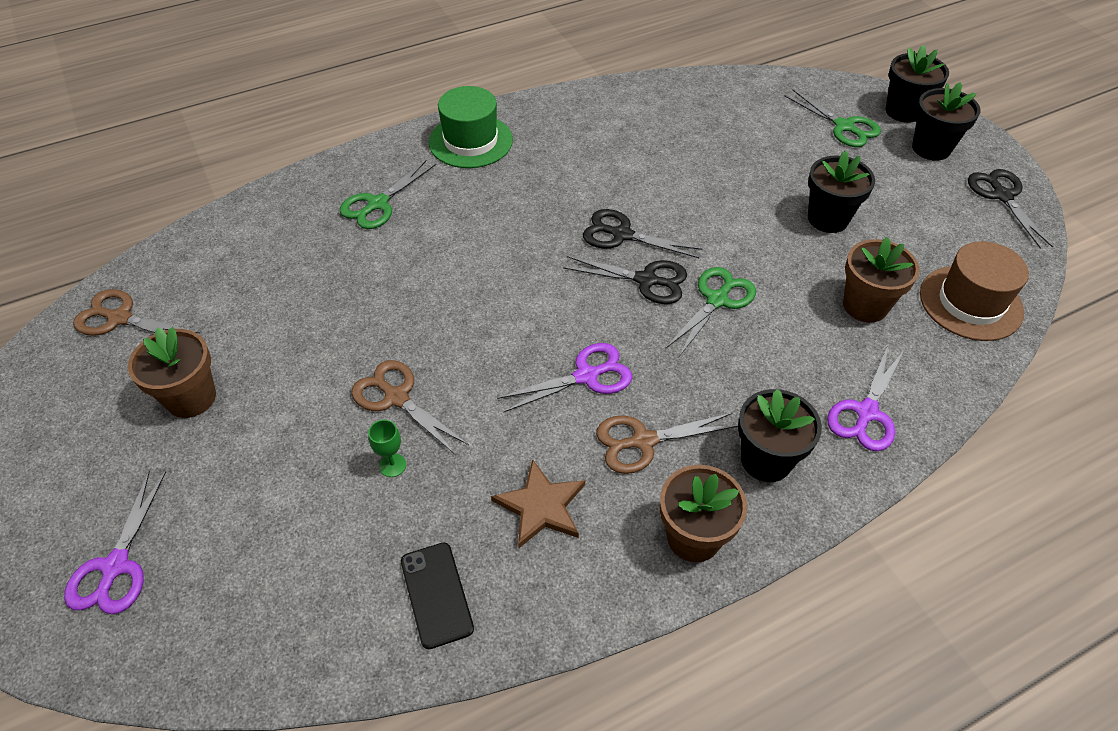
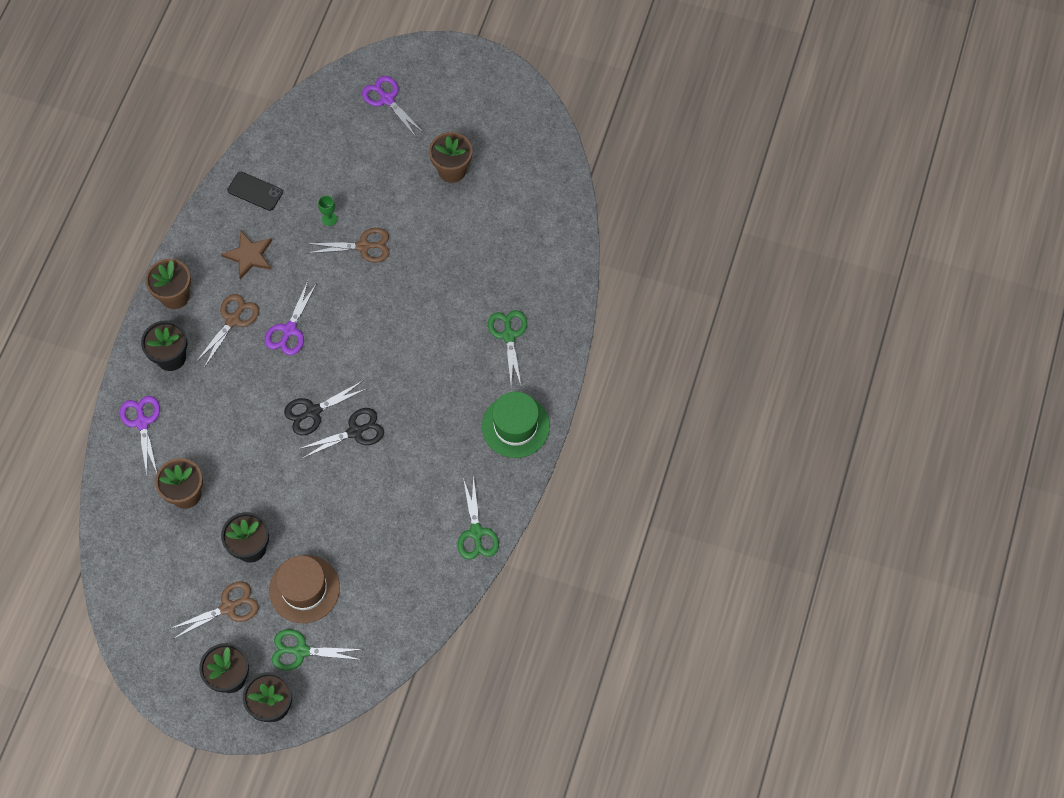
camera: 135 degrees right, 15 degrees up
brown scissors [73,289,200,336] -> brown scissors moved to [170,581,258,639]
green scissors [665,267,756,357] -> green scissors moved to [458,475,499,560]
brown hat [920,241,1029,341] -> brown hat moved to [269,555,340,623]
black scissors [968,169,1053,248] -> none

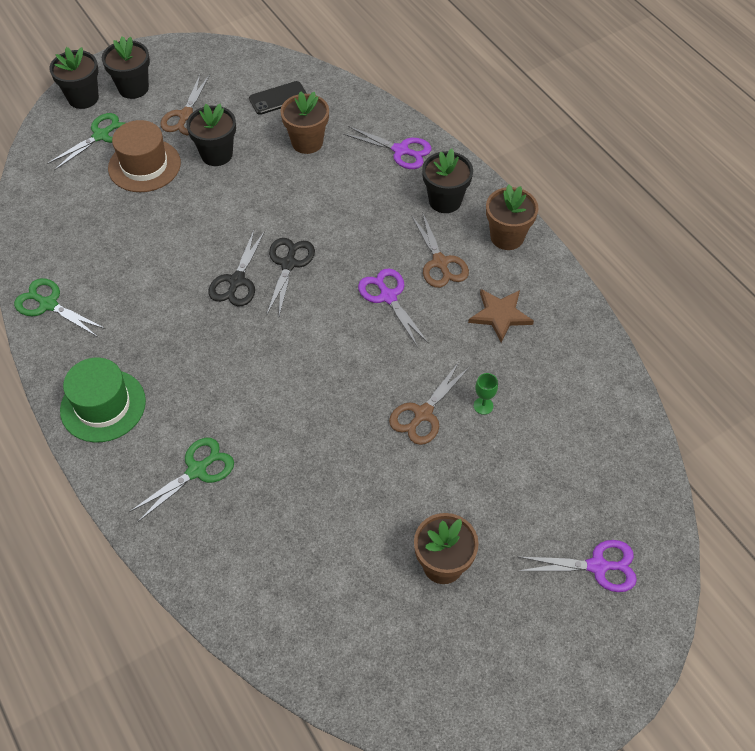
camera: 130 degrees right, 10 degrees down
black phone [227,172,283,211] -> black phone moved to [249,81,307,115]
green scissors [488,310,527,385] -> green scissors turned 75 degrees counterclockwise [129,438,234,522]

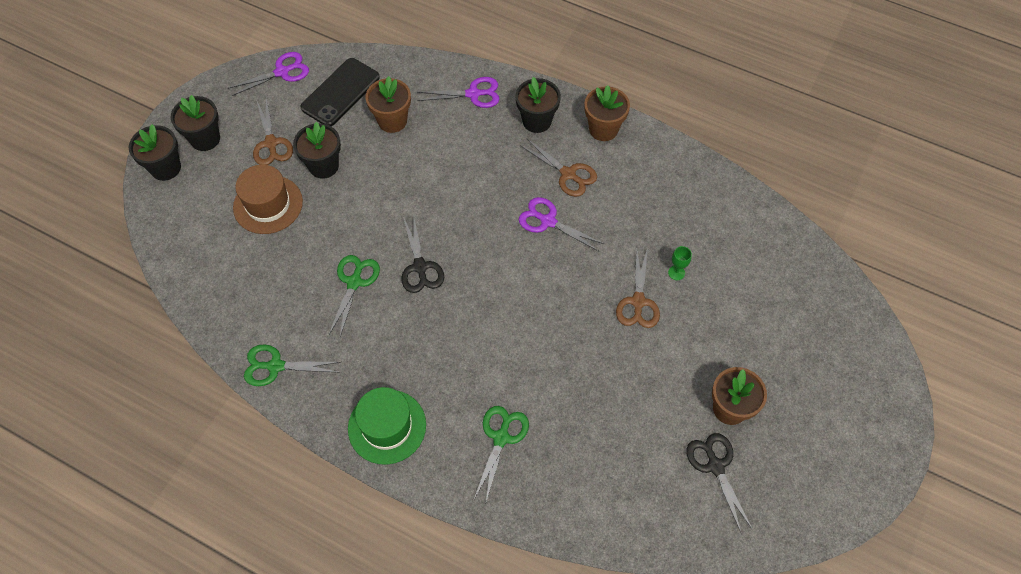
camera: 30 degrees left, 5 degrees up
green scissors [47,113,125,171] -> green scissors moved to [328,255,380,336]
black phone [249,81,307,115] -> black phone [300,58,380,126], size x1.55
black scissors [267,238,315,316] -> black scissors moved to [686,433,753,532]
brown star [468,289,534,343] -> none
purple scissors [518,540,637,592] -> purple scissors moved to [228,52,309,96]

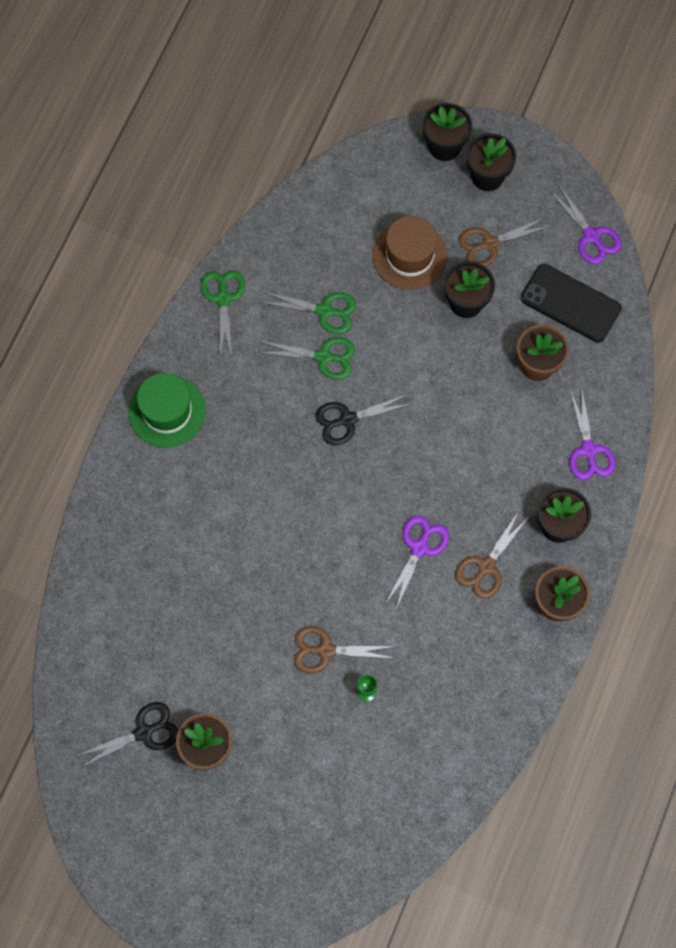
camera: 85 degrees right, 10 degrees up
green scissors [474,406,529,501] -> green scissors moved to [260,291,356,334]

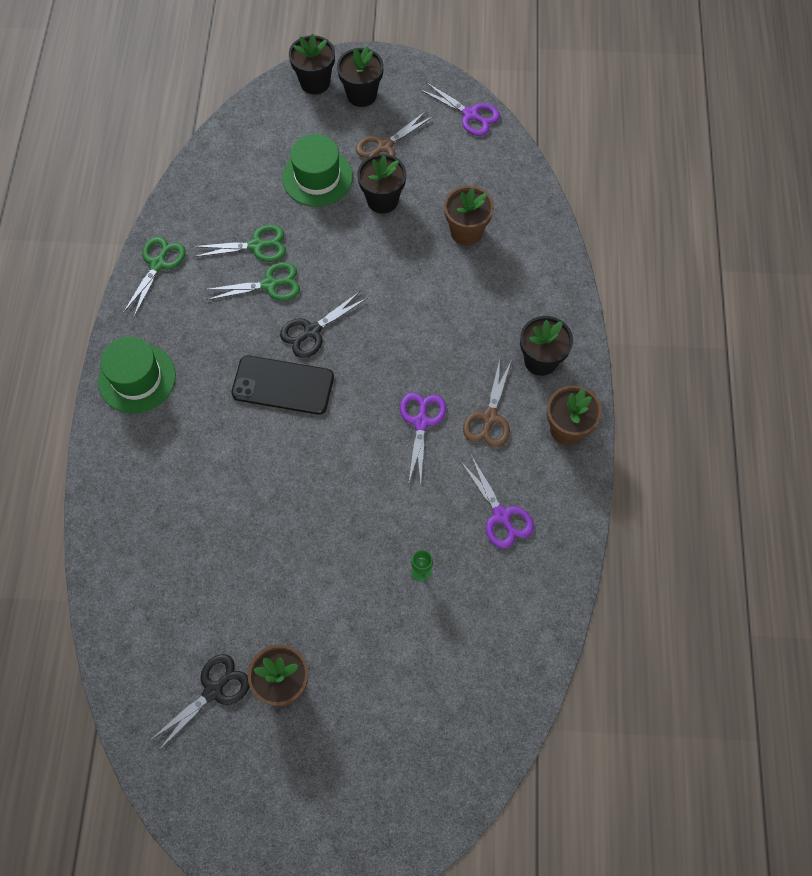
camera: 20 degrees left, 5 degrees down
green scissors [200,270,245,358] -> green scissors turned 45 degrees clockwise [123,237,186,317]
brown scissors [294,626,396,673] -> none
brown hat [373,216,447,290] -> green hat [282,134,353,207]
black phone [521,264,622,342] -> black phone moved to [231,355,334,415]
purple scissors [569,386,616,480] -> purple scissors moved to [461,455,534,549]

